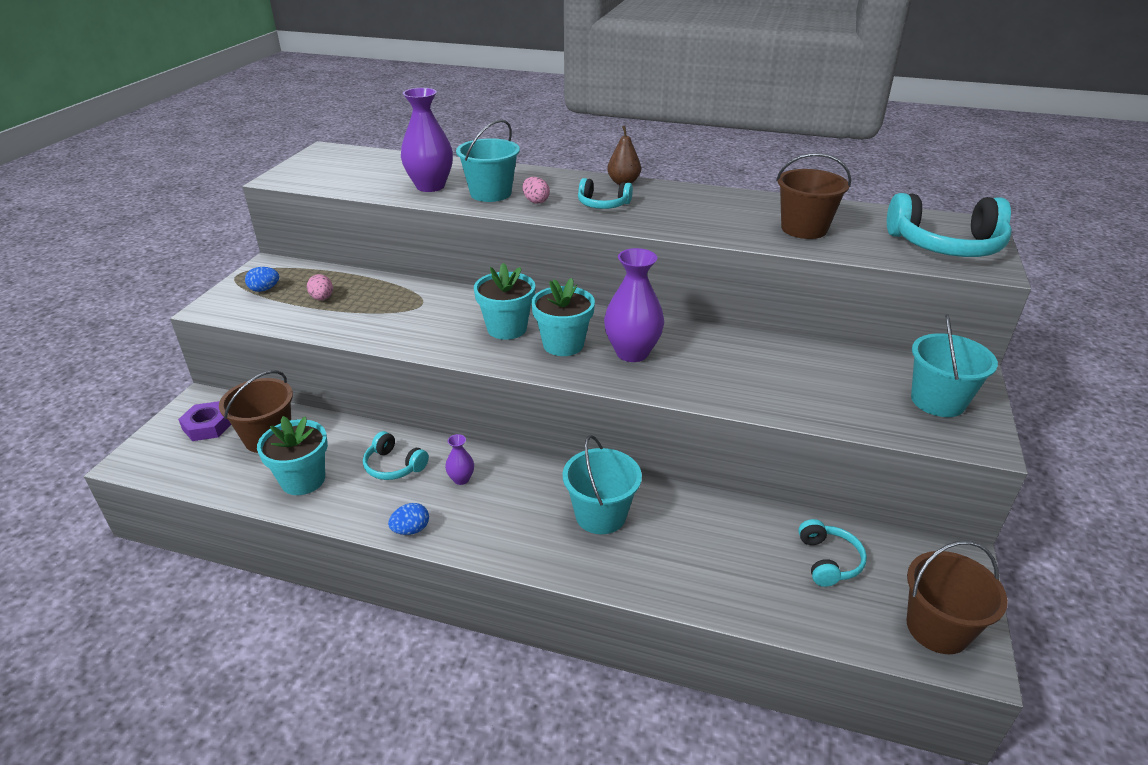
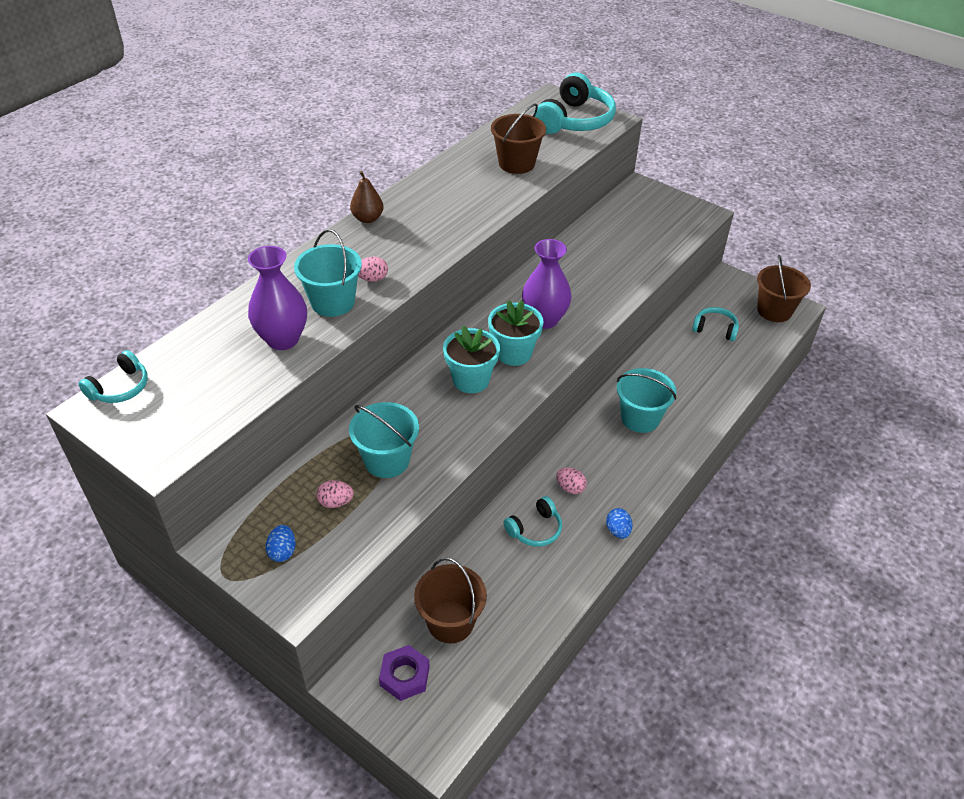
camera: 70 degrees left, 10 degrees up
turquoise flower pot [257,416,328,495] -> none
purple vase [445,434,474,485] -> pink egg [556,468,587,494]
turquoise headphones [578,178,633,209] -> turquoise headphones moved to [78,350,148,403]
turquoise bucket [911,314,998,417] -> turquoise bucket moved to [349,402,419,478]

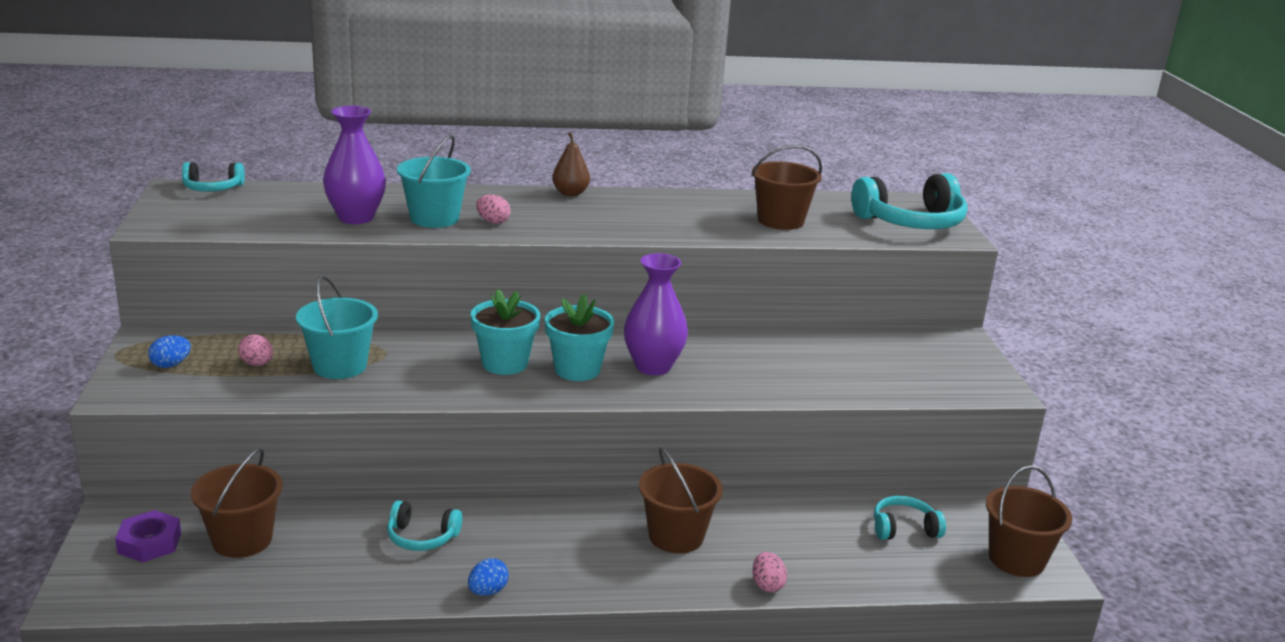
camera: 45 degrees right, 20 degrees down
pink egg [556,468,587,494] -> pink egg moved to [752,552,787,592]
turquoise bucket [617,368,676,433] -> brown bucket [639,447,723,553]
turquoise headphones [692,307,739,341] -> turquoise headphones turned 75 degrees counterclockwise [874,496,946,540]

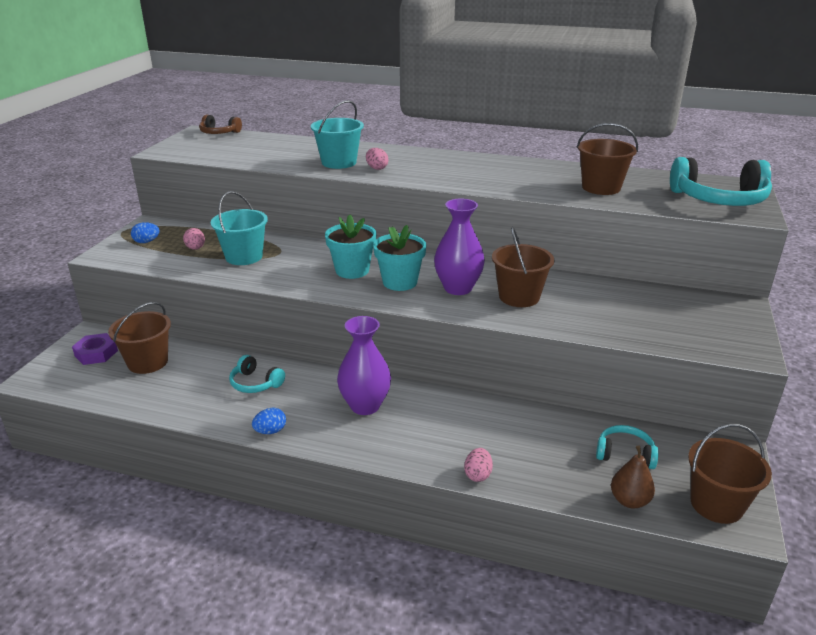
camera: 25 degrees right, 5 degrees up
turquoise headphones [182,162,245,192] -> brown headphones [199,115,242,134]
purple vase [323,106,386,224] -> purple vase moved to [337,316,391,415]
brown pear [552,132,590,196] -> brown pear moved to [611,445,655,509]
brown bucket [639,447,723,553] -> brown bucket moved to [492,227,554,307]

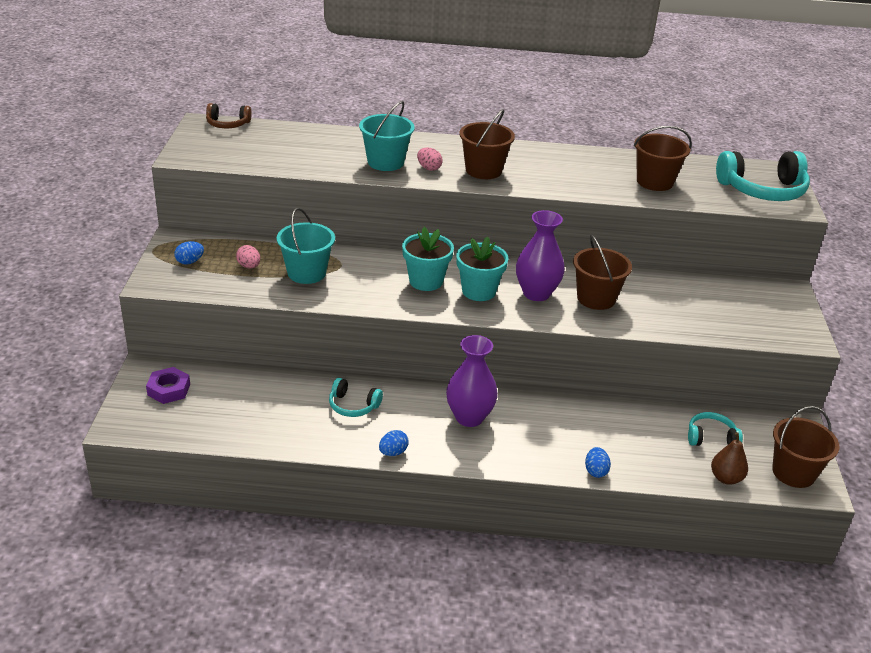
camera: 15 degrees left, 5 degrees up
brown bucket [108,302,171,374] -> brown bucket moved to [459,109,515,179]
pink egg [464,448,493,482] -> blue egg [585,447,611,478]

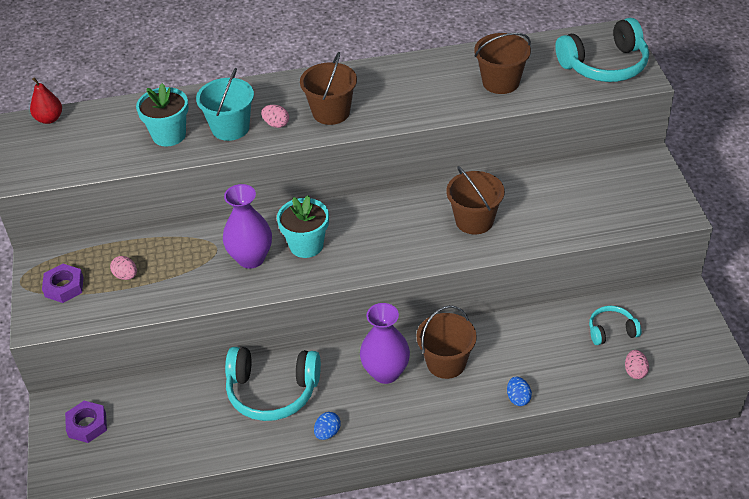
camera: 10 degrees left, 10 degrees up
blue egg [174,241,204,265] -> purple nut [42,264,84,303]
brown headphones [206,103,252,128] -> red pear [30,78,62,124]
turquoise bucket [277,208,335,284] -> none
turquoise headphones [329,378,383,417] -> turquoise headphones [225,347,321,421], size x1.87
turquoise flower pot [456,237,508,301] -> turquoise flower pot moved to [136,83,189,146]
purple vase [516,210,565,301] -> purple vase moved to [223,184,272,269]
brown pear [711,432,748,485] -> pink egg [625,350,649,379]
brown bucket [772,406,840,488] -> brown bucket moved to [417,305,477,379]

